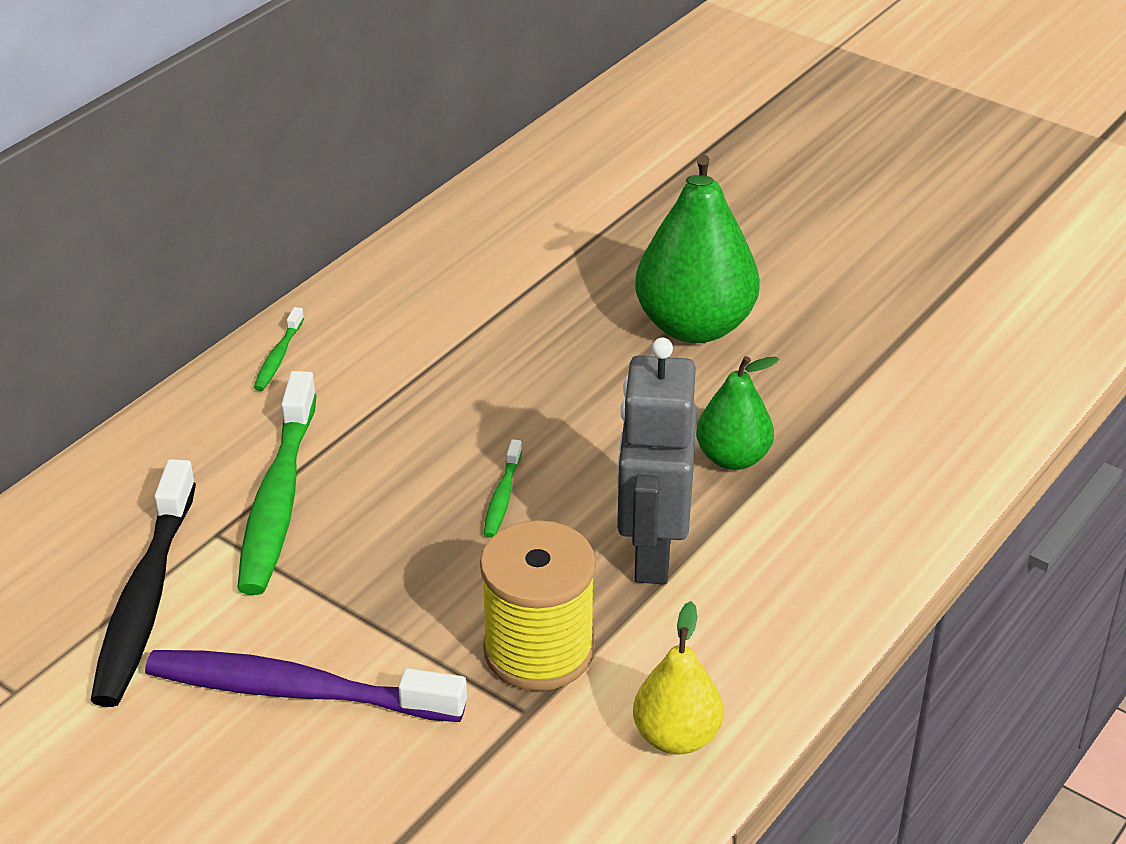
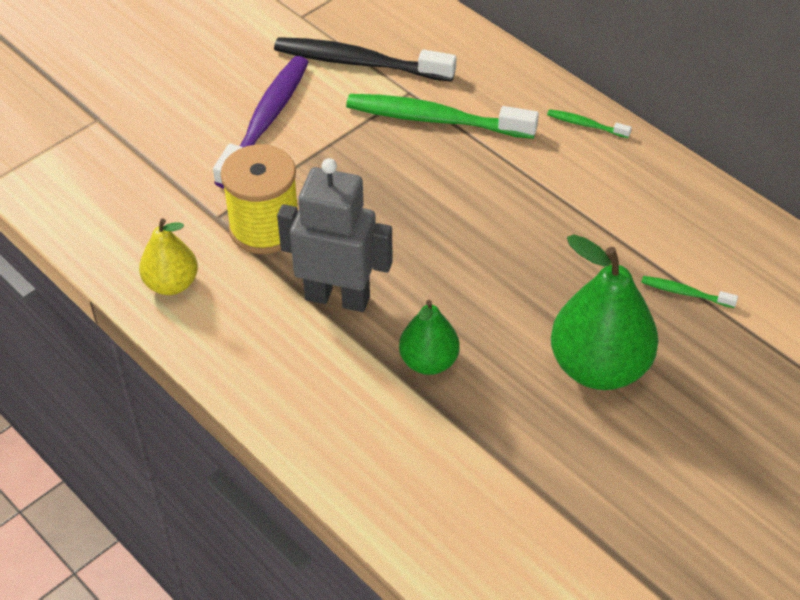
camera: 100 degrees right, 10 degrees up
green toothbrush [484,439,522,538] -> green toothbrush moved to [641,276,738,308]

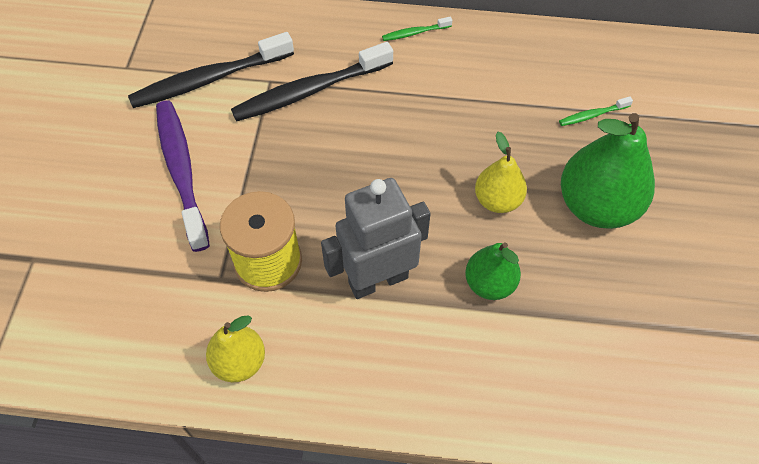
camera: 40 degrees left, 10 degrees up
green toothbrush [346,94,539,139] -> black toothbrush [231,42,393,121]
none -> yellow pear [475,132,527,213]

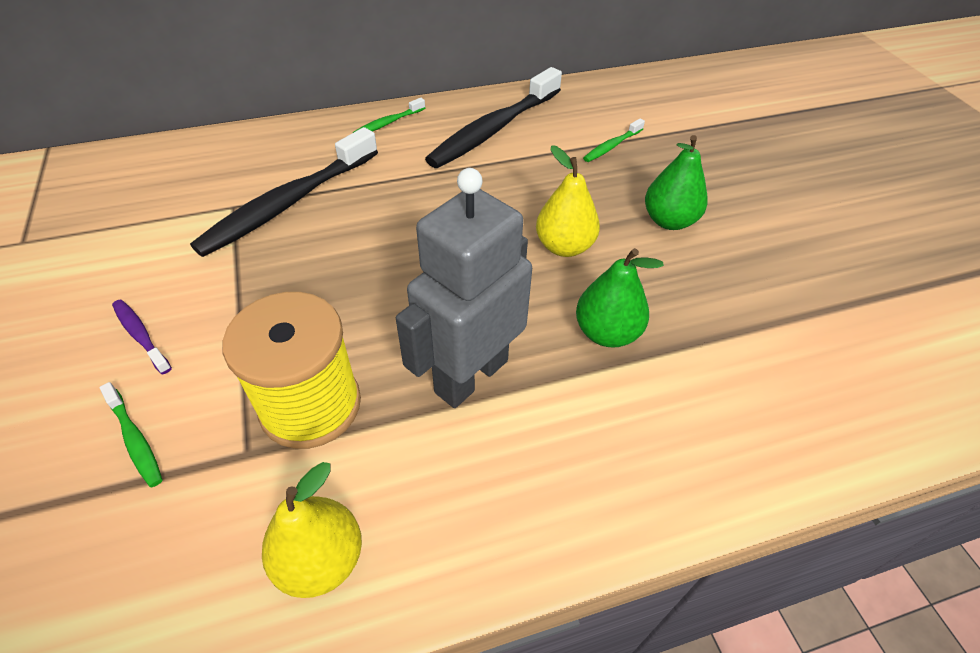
camera: 25 degrees left, 10 degrees down
black toothbrush [128,32,294,108] -> black toothbrush moved to [425,67,562,168]
purple toothbrush [156,100,210,252] -> purple toothbrush [112,300,172,374], size x0.44
green pear [561,113,655,229] -> green pear [645,135,708,230], size x0.58
none -> green toothbrush [99,382,163,487]

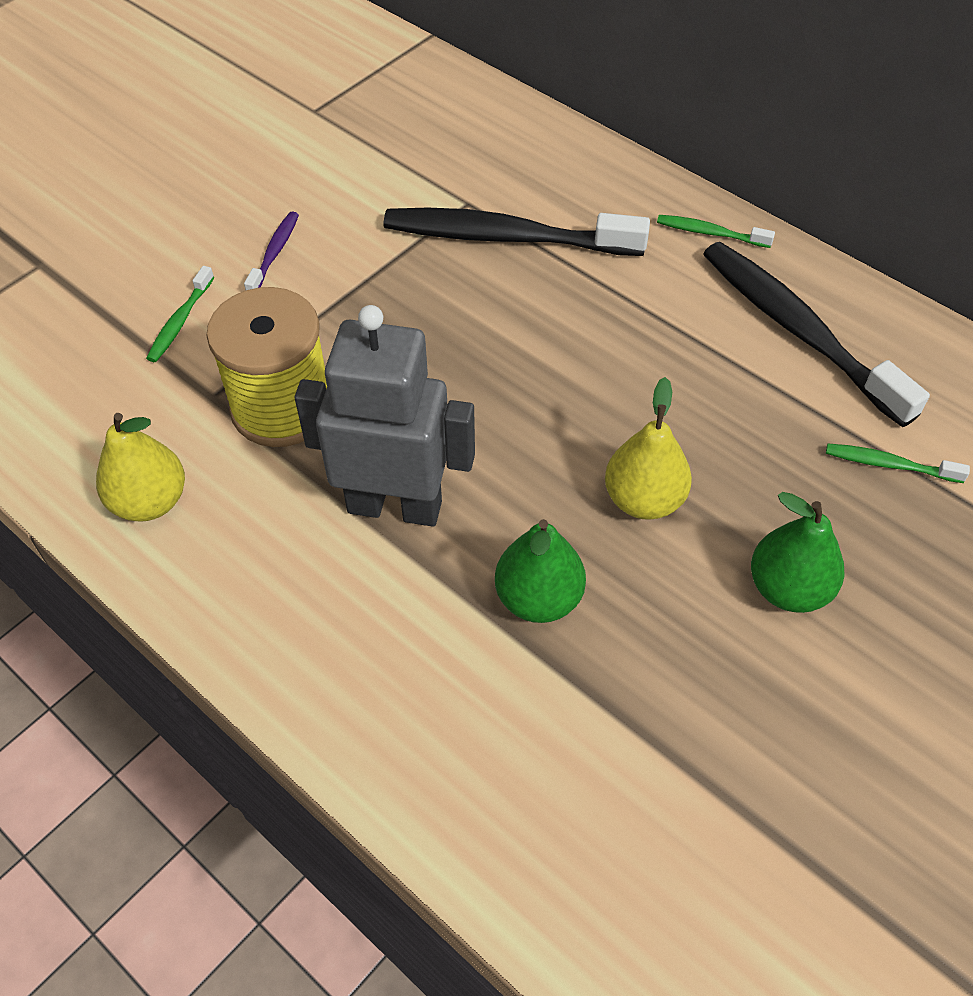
camera: 60 degrees right, 5 degrees up
black toothbrush [425,67,562,168] -> black toothbrush turned 45 degrees clockwise [703,242,930,427]

